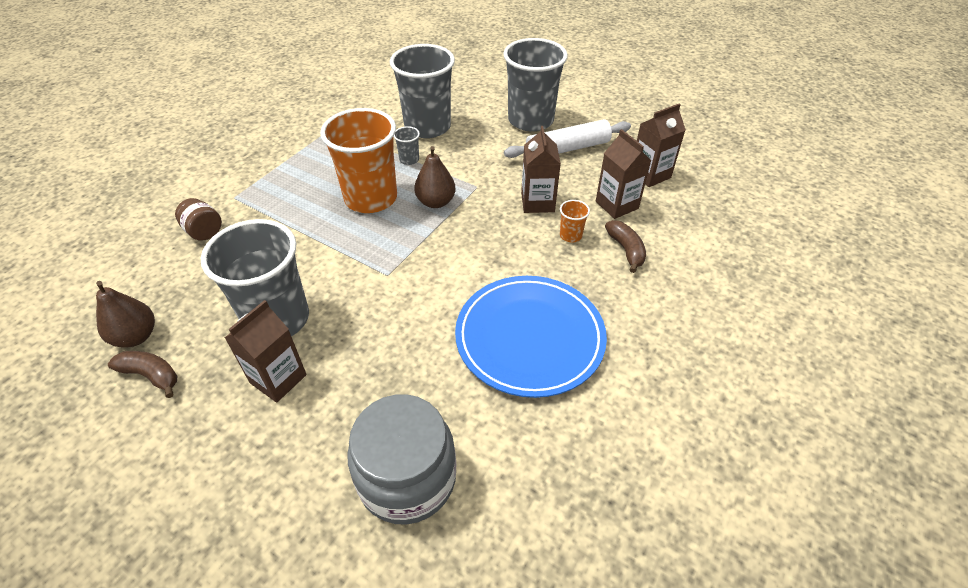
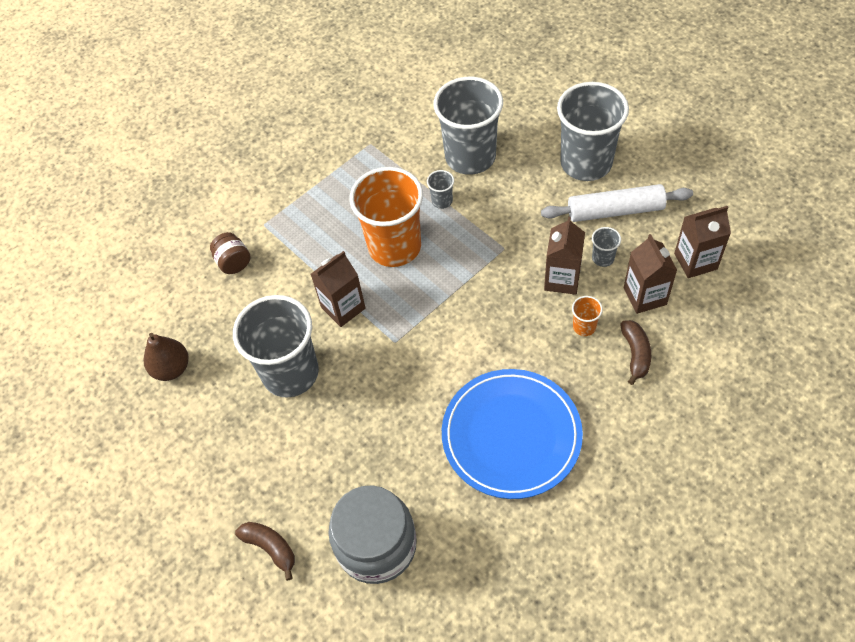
camera: 20 degrees right, 10 degrees up
brown banana [108,351,177,398] -> brown banana moved to [235,522,295,580]
brown carton [225,300,307,403] -> brown carton moved to [311,251,365,327]
brown pear [414,146,456,208] -> none
none -> grey cup [592,227,621,267]

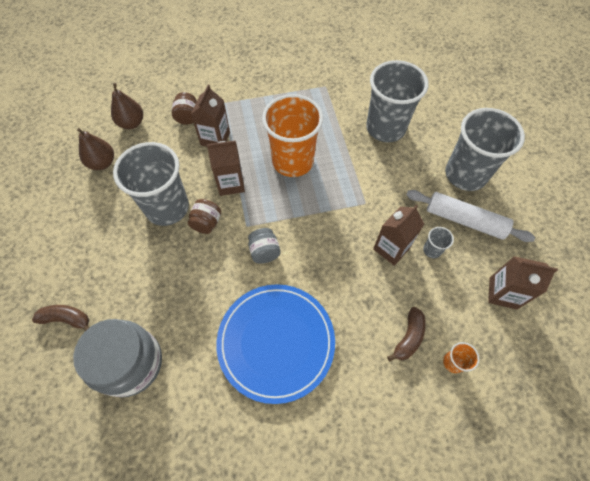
camera: 25 degrees right, 5 degrees up
brown banana [235,522,295,580] -> brown banana turned 60 degrees counterclockwise [32,305,89,331]
grey cup [427,170,454,209] -> none
orange cup [572,296,603,336] -> orange cup moved to [443,342,479,373]
brown carton [624,234,677,314] -> brown carton moved to [191,85,230,147]
none -> brown pear [111,83,143,129]
none -> brown jar [188,199,221,234]
none -> grey jar [248,228,281,264]

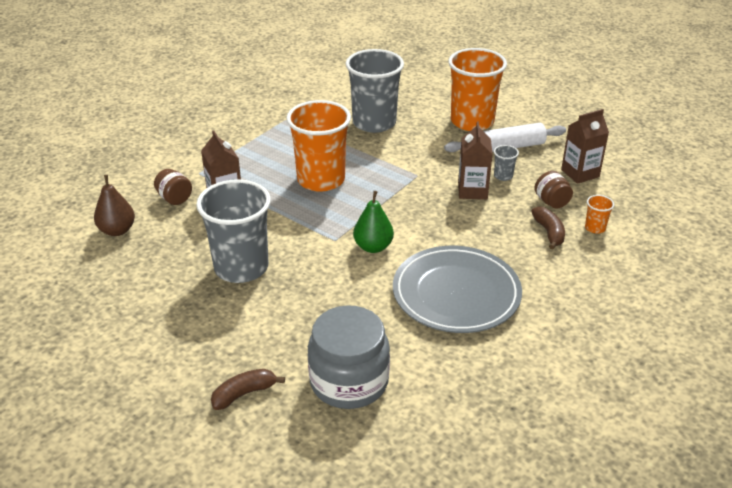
camera: 40 degrees left, 25 degrees down
brown pear [77,128,114,170] -> none
brown jar [188,199,221,234] -> brown jar moved to [534,171,573,208]
brown carton [207,141,245,196] -> none
blue plate [216,284,335,404] -> grey plate [393,246,522,333]
grey jar [248,228,281,264] -> green pear [353,191,394,253]
grey cup [445,108,525,191] -> orange cup [448,48,507,131]

